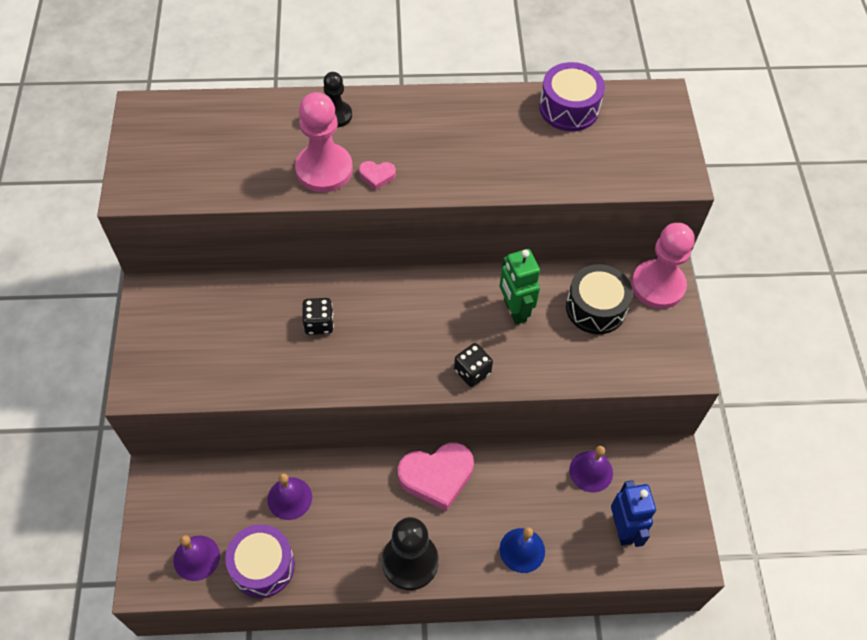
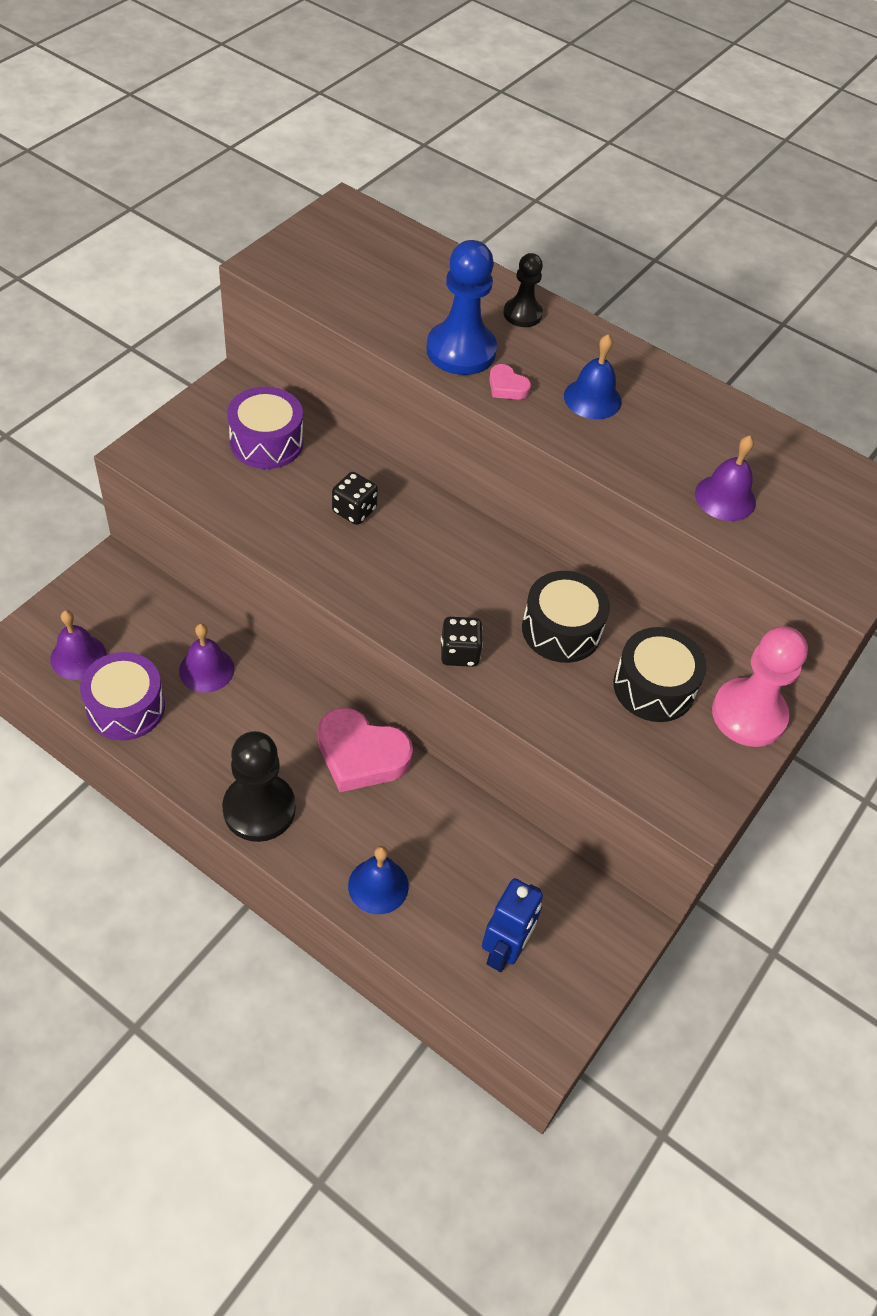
camera: 35 degrees right, 5 degrees down
pink pawn [295,92,353,192] -> blue pawn [426,240,497,375]
green robot [499,249,540,325] -> black drum [522,571,610,663]
purple drum [539,62,605,131] -> purple drum moved to [227,387,303,469]
purple bell [569,446,613,492] -> purple bell moved to [695,435,756,521]
none -> blue bell [564,334,622,419]

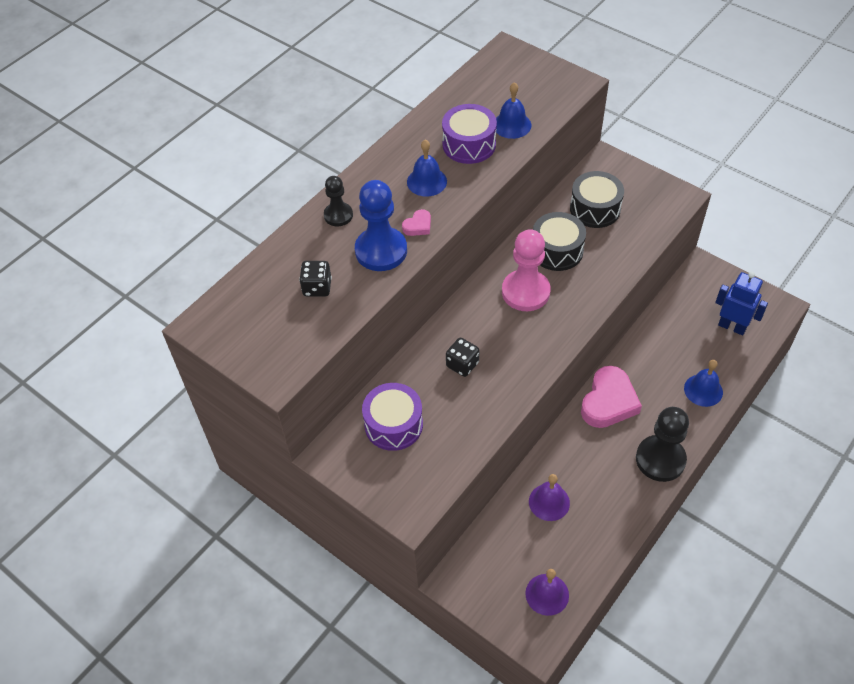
camera: 80 degrees left, 0 degrees up
purple drum [80,652,165,741] -> purple drum moved to [442,104,497,164]
black dice [441,617,483,667] -> black dice moved to [299,261,332,297]
purple bell [695,435,756,521] -> blue bell [496,82,531,139]
pink pawn [712,626,808,747] -> pink pawn moved to [502,229,551,311]

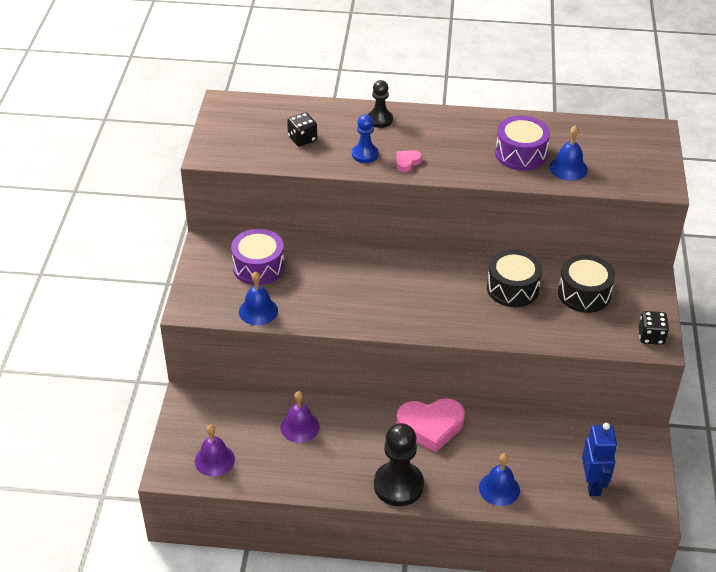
camera: 55 degrees right, 10 degrees down
blue pawn [355,180,407,271] -> blue pawn [352,114,379,163], size x0.57
pink heart [402,209,431,236] -> pink heart turned 120 degrees clockwise [397,150,422,172]
blue bell [407,140,447,197] -> blue bell moved to [239,271,278,325]
black dice [446,338,479,377] -> black dice moved to [639,311,669,345]
pink pawn [502,229,551,311] -> none

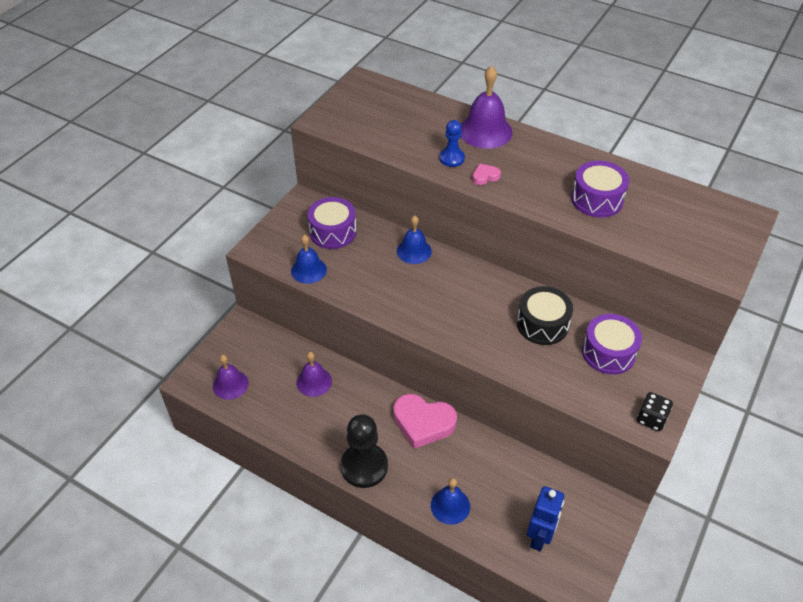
camera: 25 degrees right, 5 degrees up
black dice [287,112,317,146] -> none
black pawn [368,80,393,128] -> purple bell [461,66,513,149]
blue bell [549,125,588,181] -> blue bell moved to [397,216,432,264]
black drum [558,255,615,313] -> purple drum [582,314,642,375]

